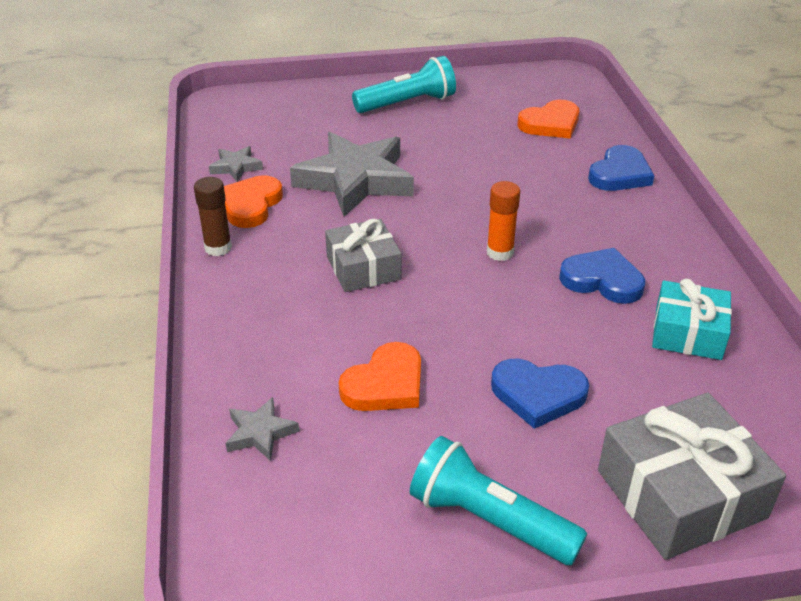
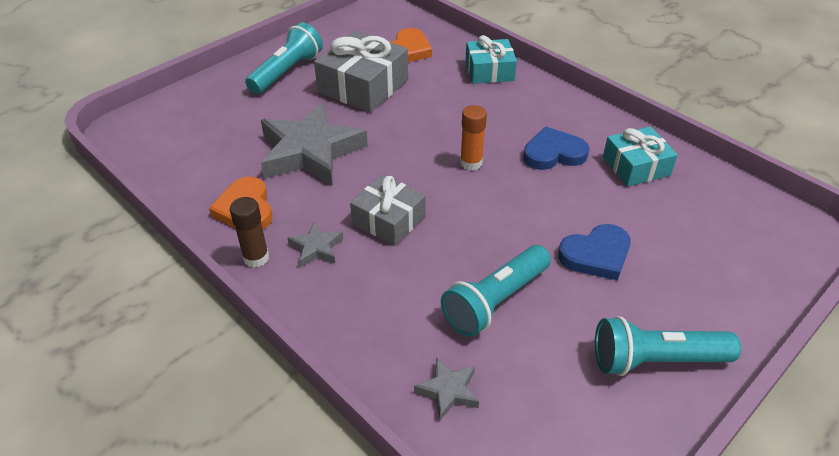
camera: 35 degrees left, 5 degrees up
grey star [209,146,263,182] -> grey star moved to [288,221,343,267]
orange heart [339,342,421,411] -> turquoise flashlight [441,245,551,337]
blue heart [588,145,654,191] -> turquoise gift [465,35,517,84]
grey gift [598,392,786,560] -> grey gift moved to [314,31,408,113]

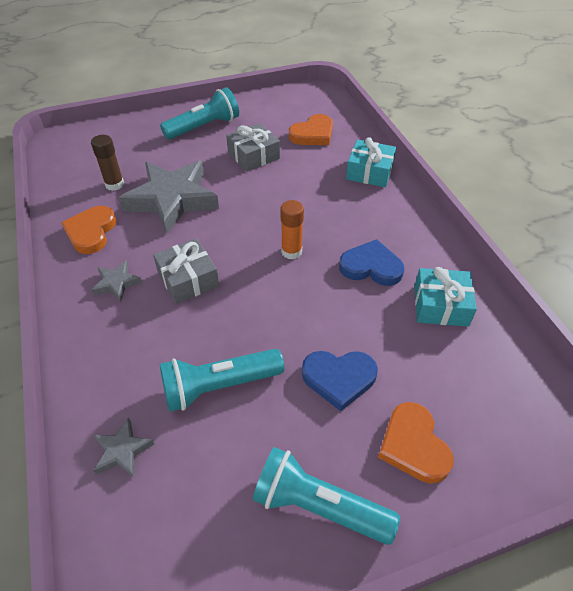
camera: 25 degrees right, 5 degrees up
brown glue stick [230,197,269,268] -> brown glue stick moved to [91,135,124,191]
grey gift [314,31,408,113] -> grey gift [226,123,280,172], size x0.65
none -> orange heart [378,402,454,484]

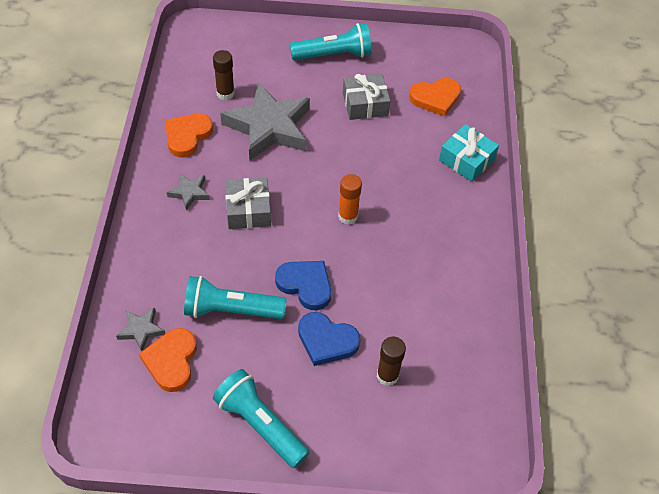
camera: 20 degrees right, 5 degrees up
blue heart [339,239,404,286] -> blue heart moved to [275,261,331,310]
orange heart [378,402,454,484] -> orange heart moved to [139,328,197,392]
turquoise gift [415,267,477,327] -> none
none -> brown glue stick [377,337,406,386]

